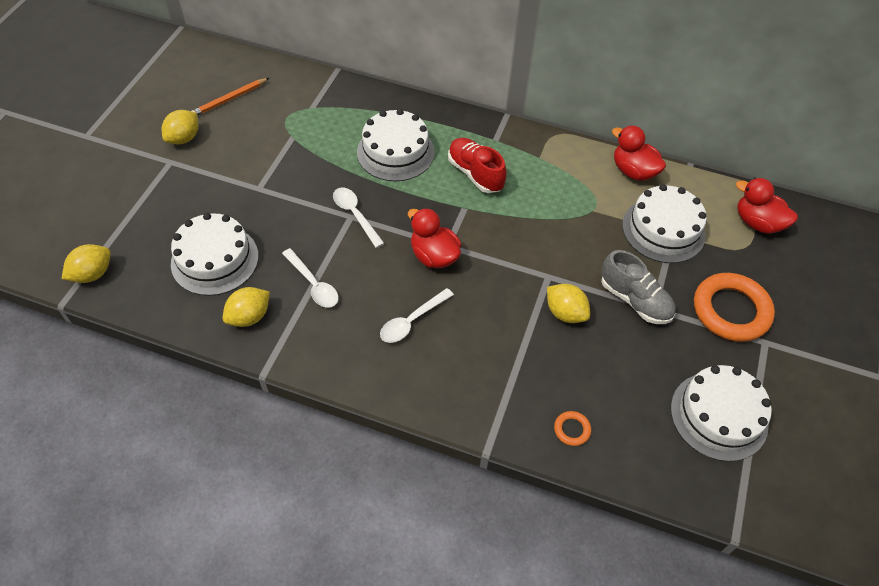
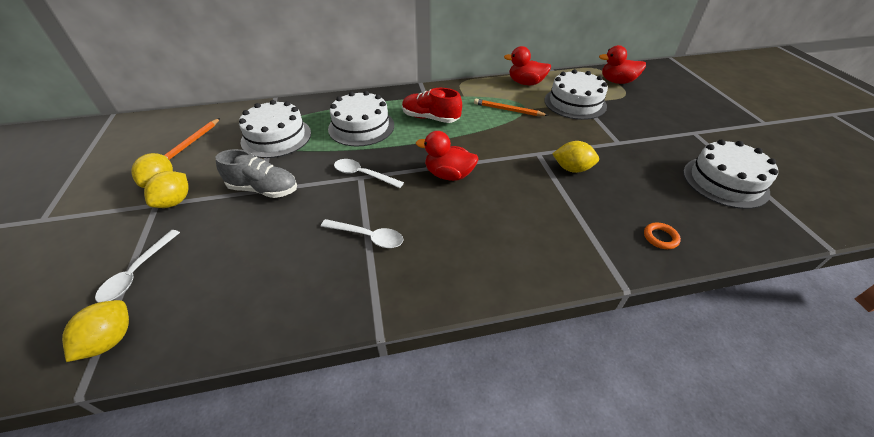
camera: 30 degrees left, 10 degrees down
white cake [171,213,258,296] -> white cake moved to [239,100,311,158]
yellow lemon [223,287,270,327] -> yellow lemon moved to [144,171,189,208]
white spoon [380,288,454,343] -> white spoon moved to [95,230,180,303]
grey shoe [601,250,676,324] -> grey shoe moved to [215,149,297,198]
orange ring [694,273,775,342] -> none
none -> orange pencil [474,99,548,116]

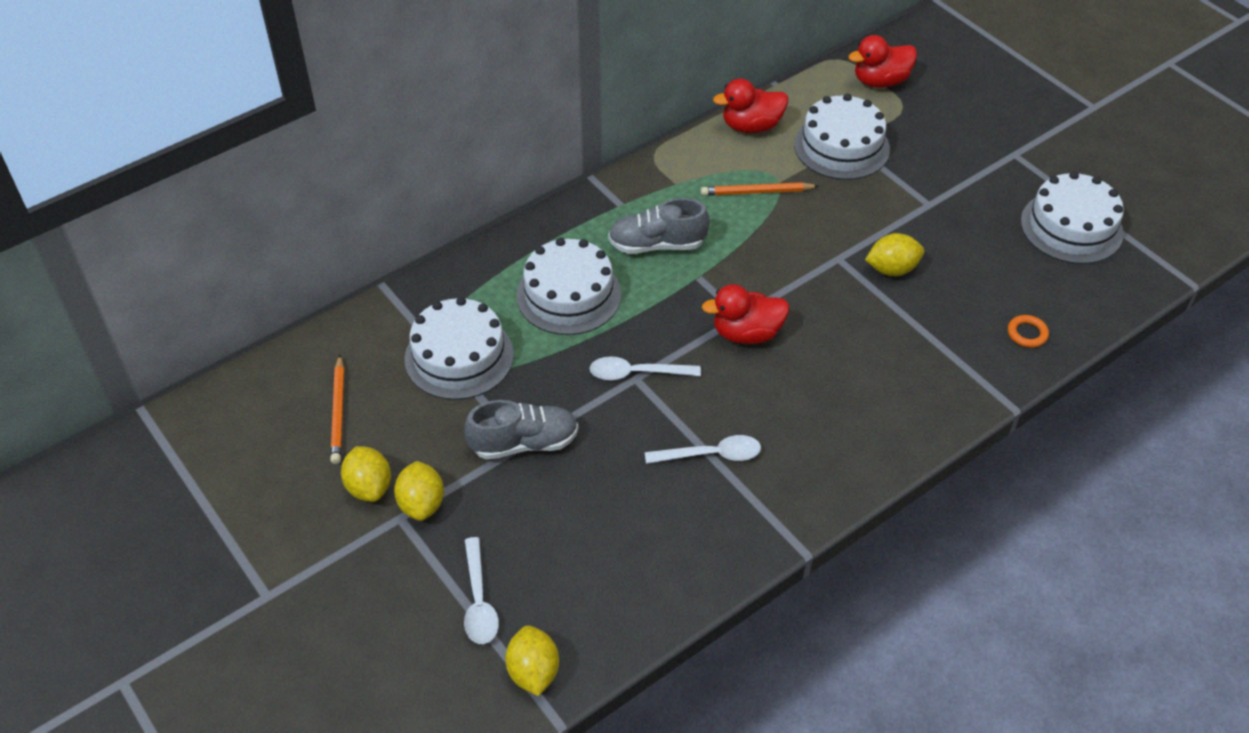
camera: 25 degrees left, 5 degrees up
red shoe [402,88,462,123] -> grey shoe [608,198,710,254]

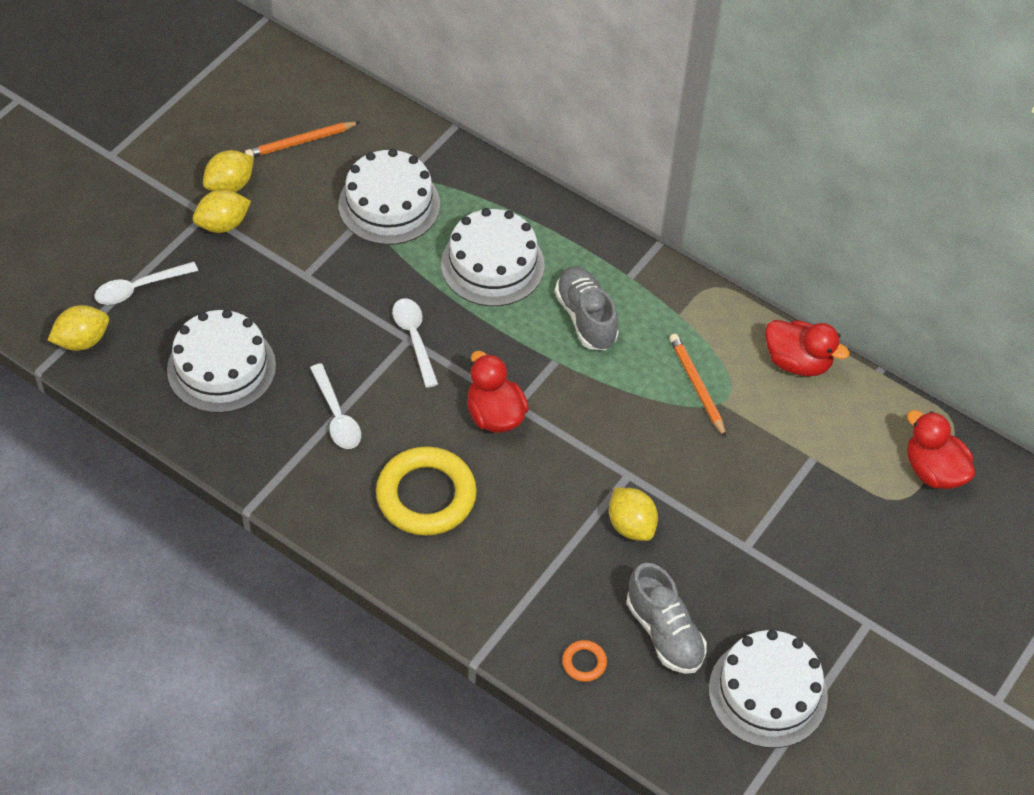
camera: 70 degrees right, 5 degrees up
grey shoe [464,400,578,460] -> grey shoe moved to [626,563,707,674]
red duck [713,78,788,133] -> red duck turned 150 degrees clockwise [765,320,850,376]
white cake [794,94,890,180] -> white cake moved to [167,309,276,413]
none -> yellow ring [376,446,477,536]

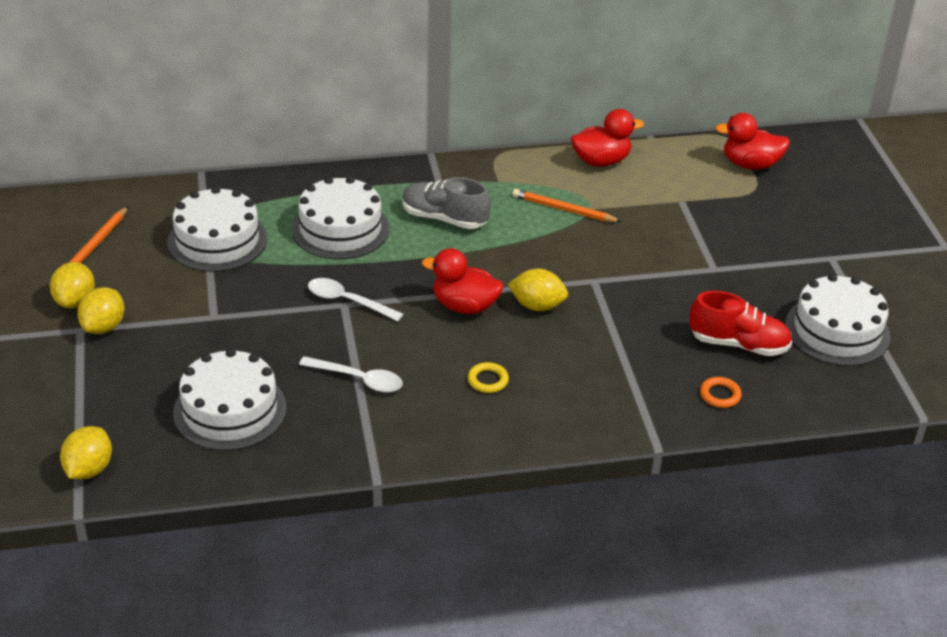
camera: 45 degrees left, 15 degrees down
white spoon [94,262,198,305] -> none
yellow ring [376,446,477,536] -> yellow ring [467,362,509,393], size x0.43
yellow lemon [609,487,658,541] -> yellow lemon moved to [508,269,568,311]
grey shoe [626,563,707,674] -> red shoe [689,291,792,356]

